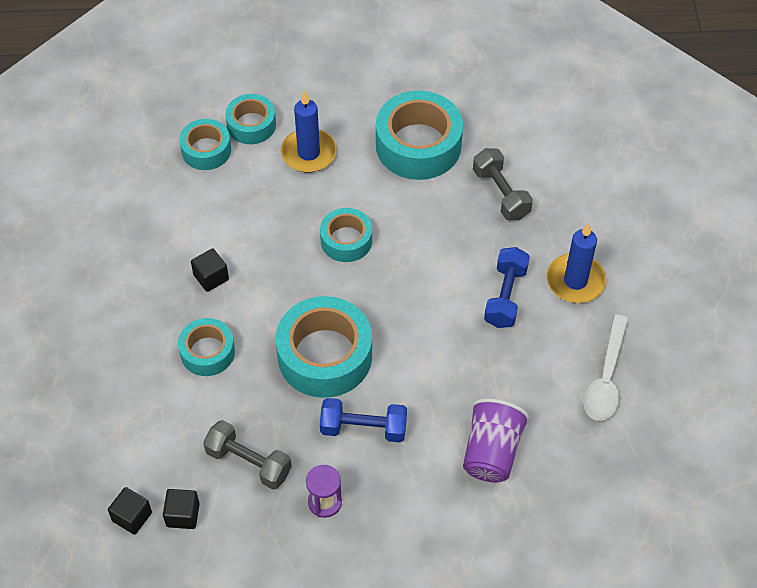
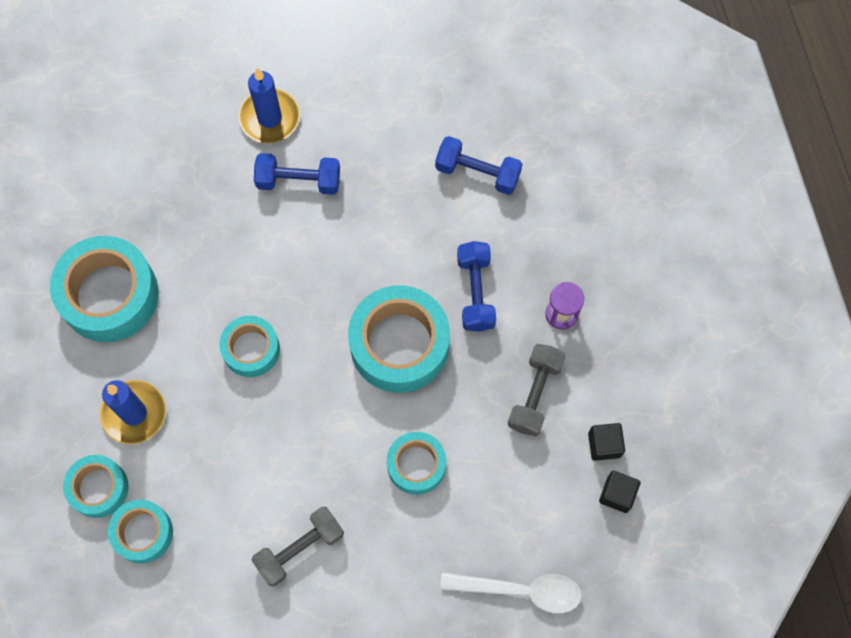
camera: 100 degrees left, 15 degrees up
black cube [191,249,229,292] -> none
purple cup [463,398,530,483] -> blue dumbbell [435,136,522,195]
grey dumbbell [473,148,533,220] -> grey dumbbell moved to [252,507,344,586]
white spoon [583,314,629,421] -> white spoon moved to [440,572,582,613]

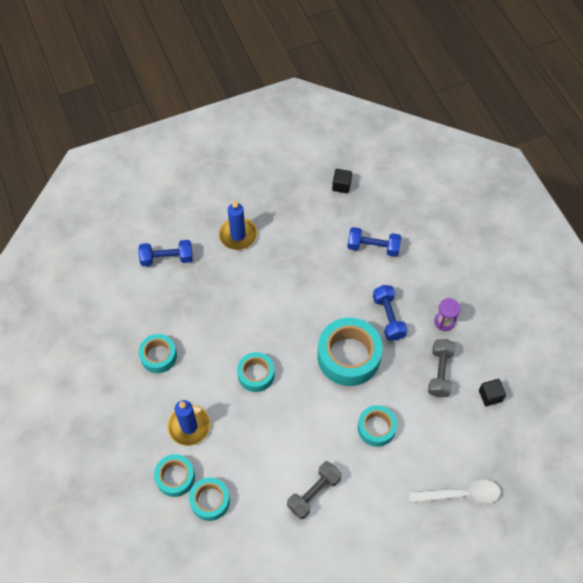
camera: 10 degrees left, 10 degrees down
turquoise tape [50,236,159,342] -> turquoise tape [138,334,177,373], size x0.58
blue dumbbell [254,153,340,195] -> blue dumbbell moved to [138,240,193,266]
black cube [599,471,640,513] -> black cube moved to [332,169,352,193]

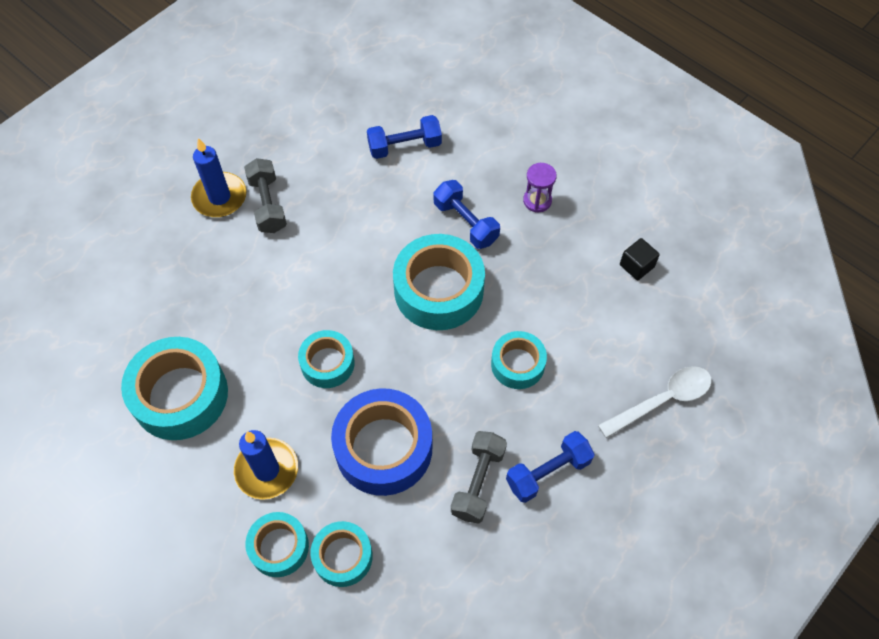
camera: 25 degrees left, 0 degrees up
blue dumbbell [138,240,193,266] -> blue dumbbell moved to [506,431,595,503]
turquoise tape [138,334,177,373] -> turquoise tape [121,337,228,440], size x1.73
black cube [332,169,352,193] -> none
grey dumbbell [428,339,456,397] -> grey dumbbell moved to [244,158,287,233]
none -> blue tape [331,388,433,496]

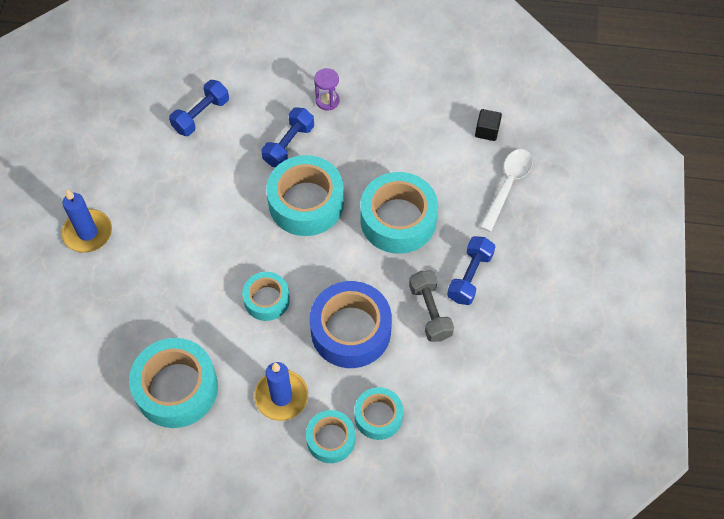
camera: 35 degrees left, 0 degrees up
grey dumbbell [244,158,287,233] -> none
blue dumbbell [434,180,500,249] -> blue dumbbell turned 75 degrees counterclockwise [262,107,314,167]
turquoise tape [491,331,547,389] -> turquoise tape [360,172,438,254], size x1.73
black cube [620,238,660,280] -> black cube moved to [475,109,502,141]

